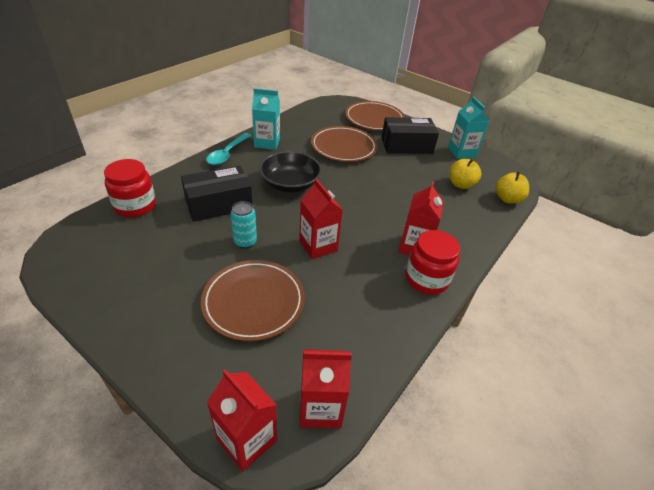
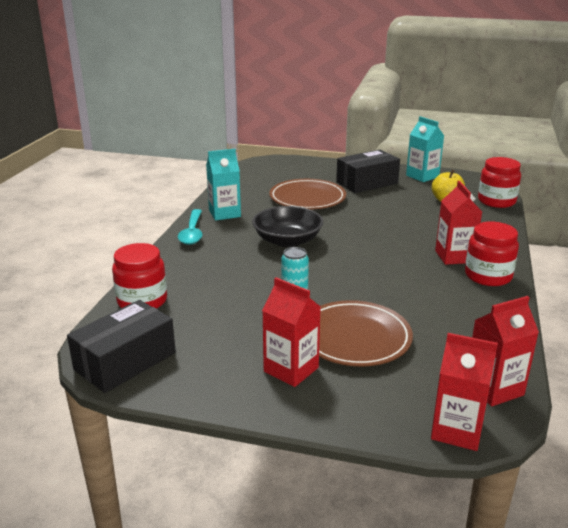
camera: 20 degrees left, 15 degrees down
black box [181,165,253,222] -> black box moved to [67,300,176,393]
red carton [299,178,343,259] -> red carton moved to [262,277,321,387]
brown plate [345,101,405,131] -> none
yellow apple [495,172,529,204] -> red jar [478,157,521,208]

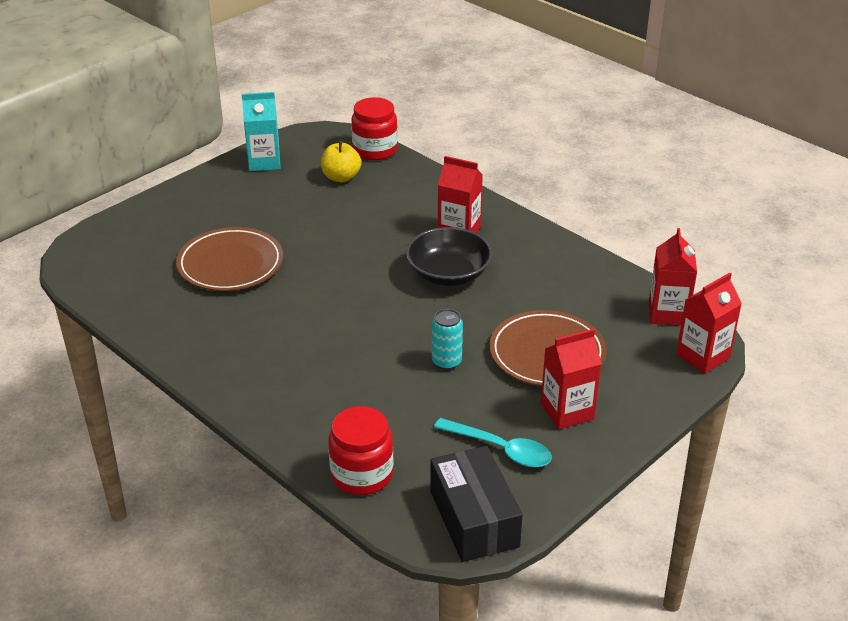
camera: 60 degrees left, 10 degrees up
turquoise spoon [178,209,202,245] -> turquoise spoon moved to [434,418,552,467]
turquoise carton [206,149,241,220] -> none
black bowl [252,206,323,247] -> black bowl moved to [406,227,492,286]
black box [336,150,400,193] -> none
red jar [465,222,519,286] -> none

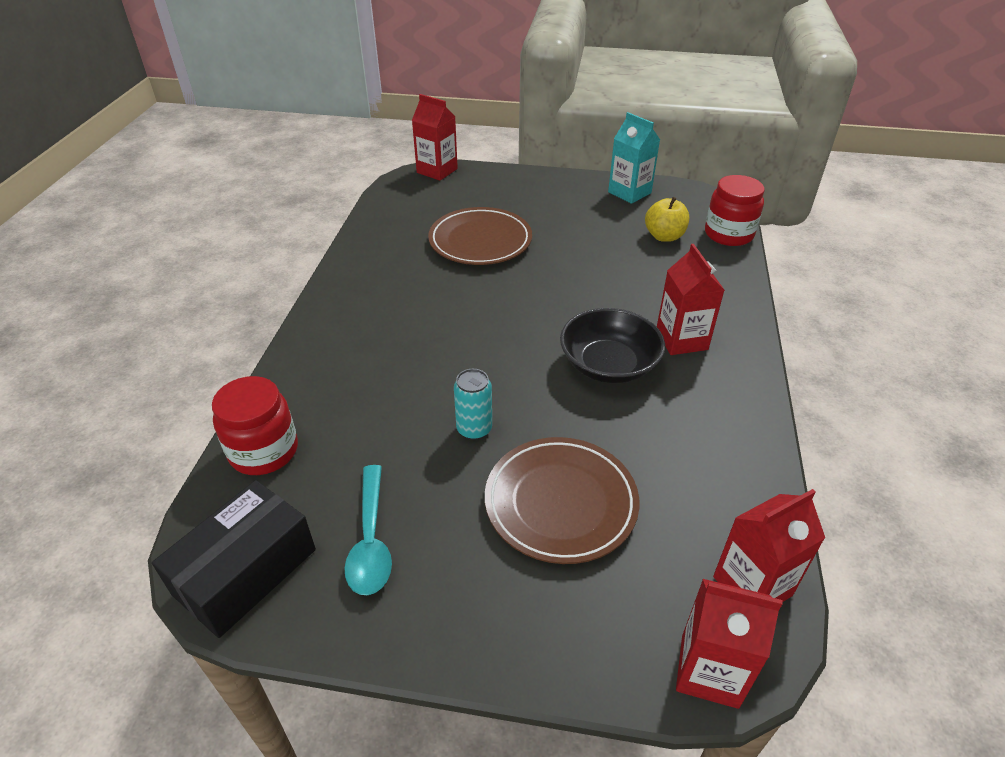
camera: 55 degrees right, 5 degrees up
red carton [541,329,602,429] -> red carton moved to [412,94,458,181]

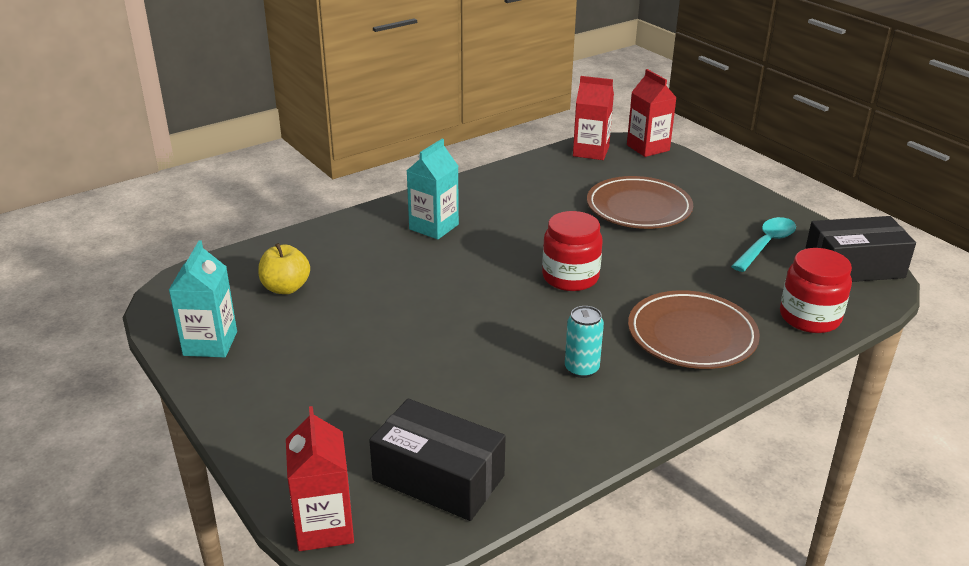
camera: 135 degrees left, 10 degrees down
brown plate [428,207,532,265] -> brown plate moved to [628,290,760,369]
turquoise can [454,369,492,440] -> turquoise can moved to [565,306,604,378]
black bowl [560,308,665,383] -> none
red carton [657,244,724,355] -> turquoise carton [407,139,459,240]
red jar [705,175,765,246] -> red jar moved to [542,211,603,291]
none -> black box [369,399,506,521]

